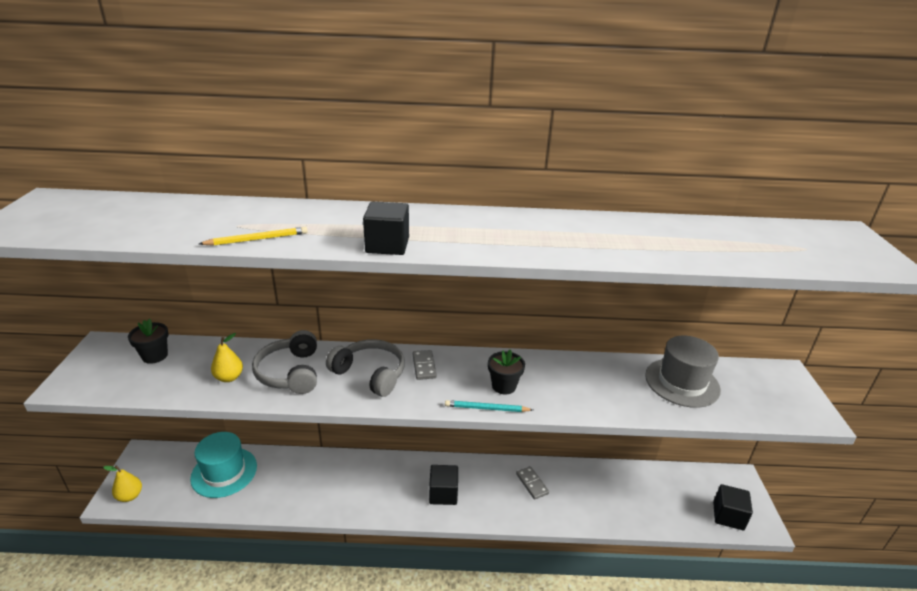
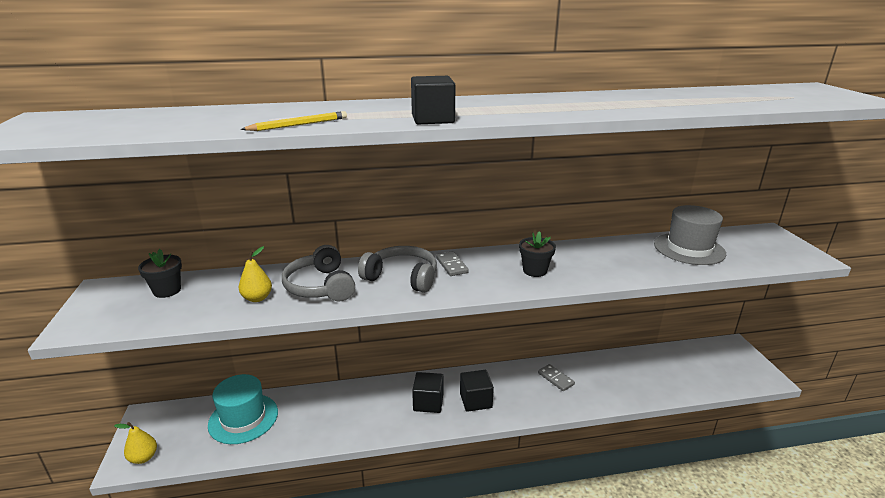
camera: 10 degrees left, 5 degrees down
turquoise pencil [445,400,533,412] -> none
black cube [713,484,753,530] -> black cube moved to [412,372,443,413]

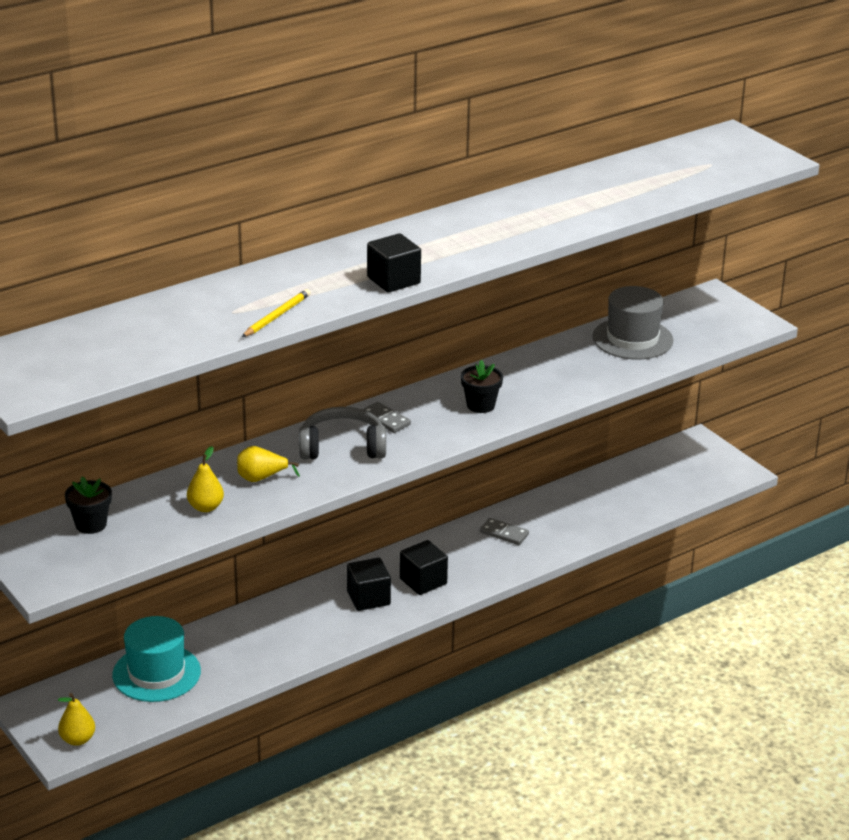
camera: 25 degrees left, 5 degrees up
grey headphones [282,245,355,301] -> yellow pear [237,446,300,482]

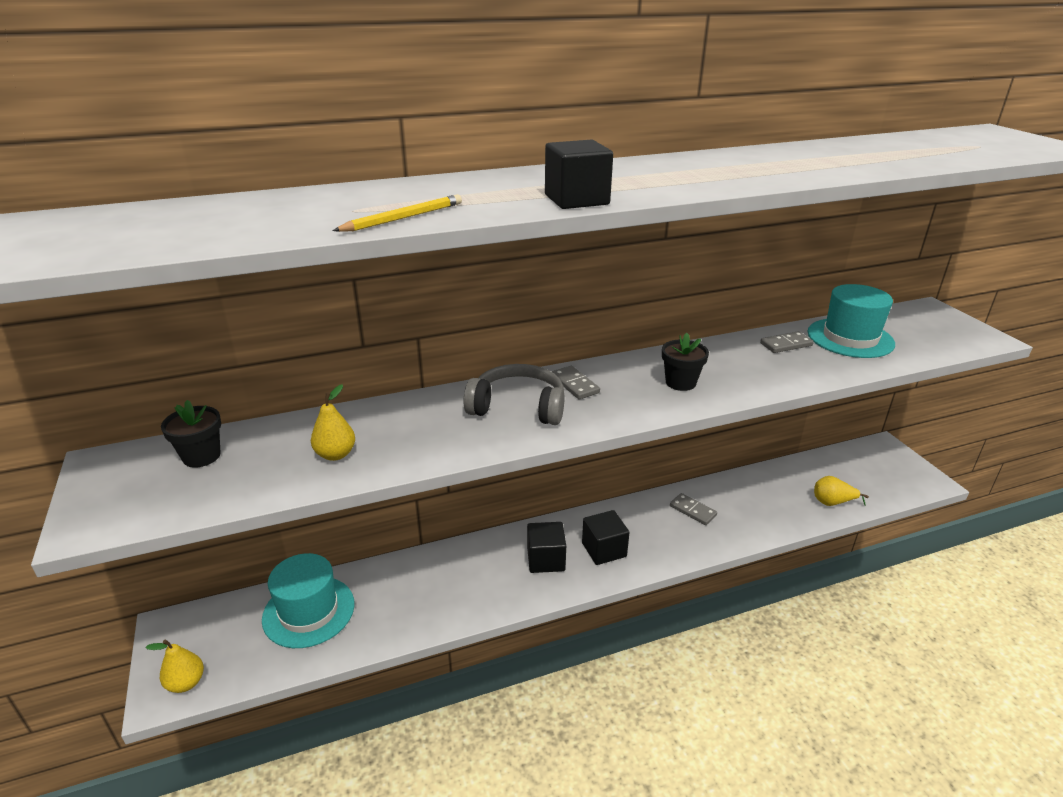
camera: 15 degrees right, 0 degrees up
yellow pear [237,446,300,482] -> yellow pear moved to [814,476,869,506]
grey hat [592,286,673,360] -> turquoise hat [807,284,895,358]
none -> grey domino [760,331,814,353]

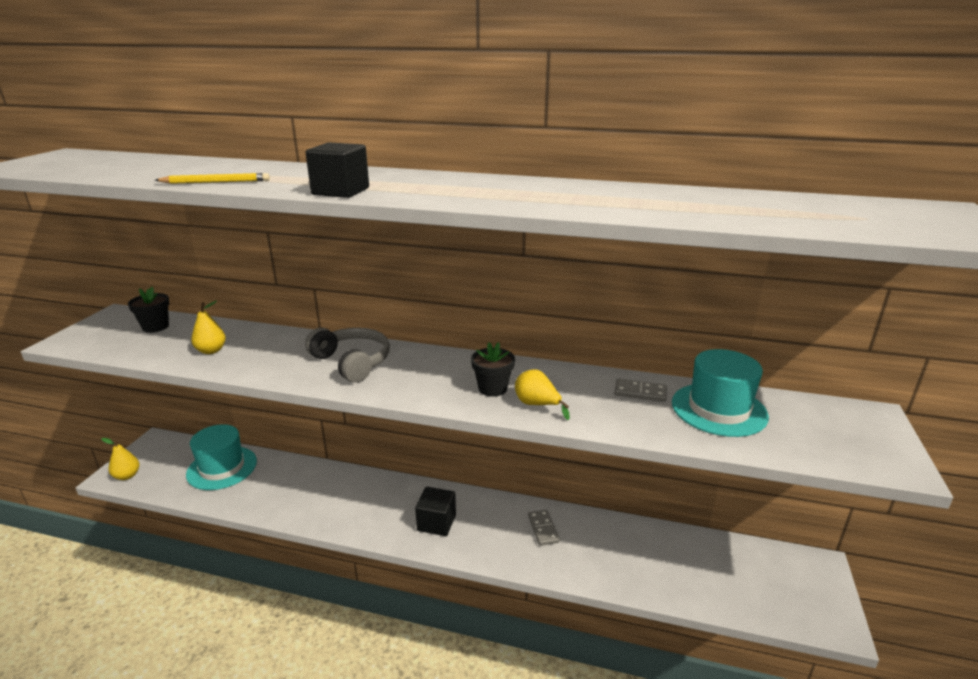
camera: 35 degrees right, 5 degrees down
black cube [527,522,566,573] -> none
grey domino [552,366,600,399] -> none
yellow pear [814,476,869,506] -> yellow pear moved to [515,369,570,420]

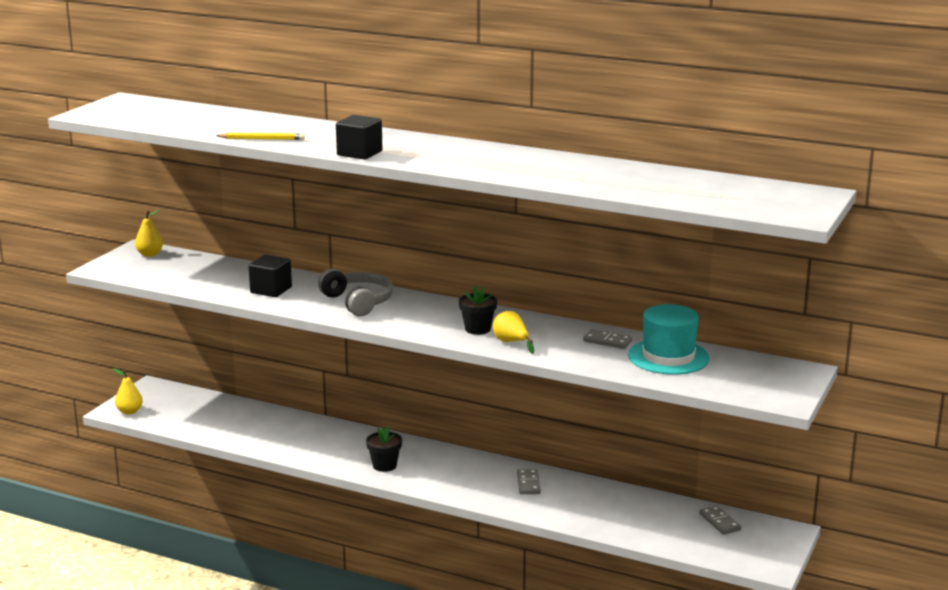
camera: 10 degrees right, 5 degrees down
black flower pot [128,287,169,333] -> black flower pot moved to [366,426,402,472]
turquoise hat [186,424,257,490] -> none
yellow pear [191,301,226,354] -> yellow pear moved to [135,210,163,257]
black cube [415,487,456,536] -> black cube moved to [249,255,292,297]
none -> grey domino [699,505,741,535]

